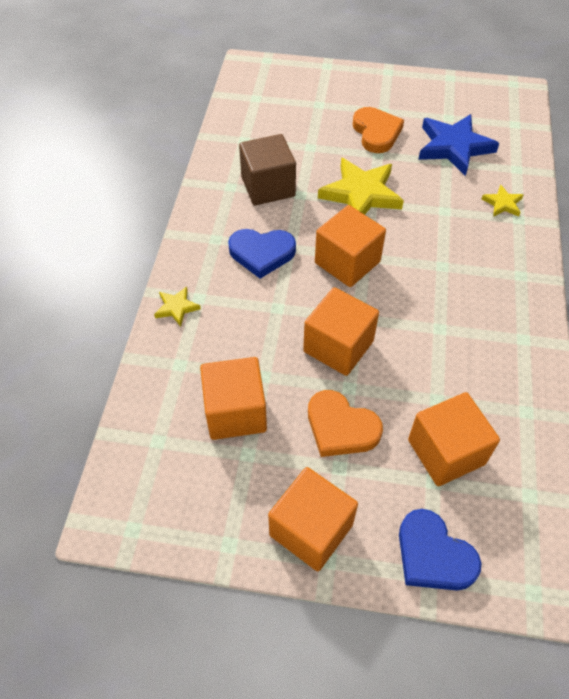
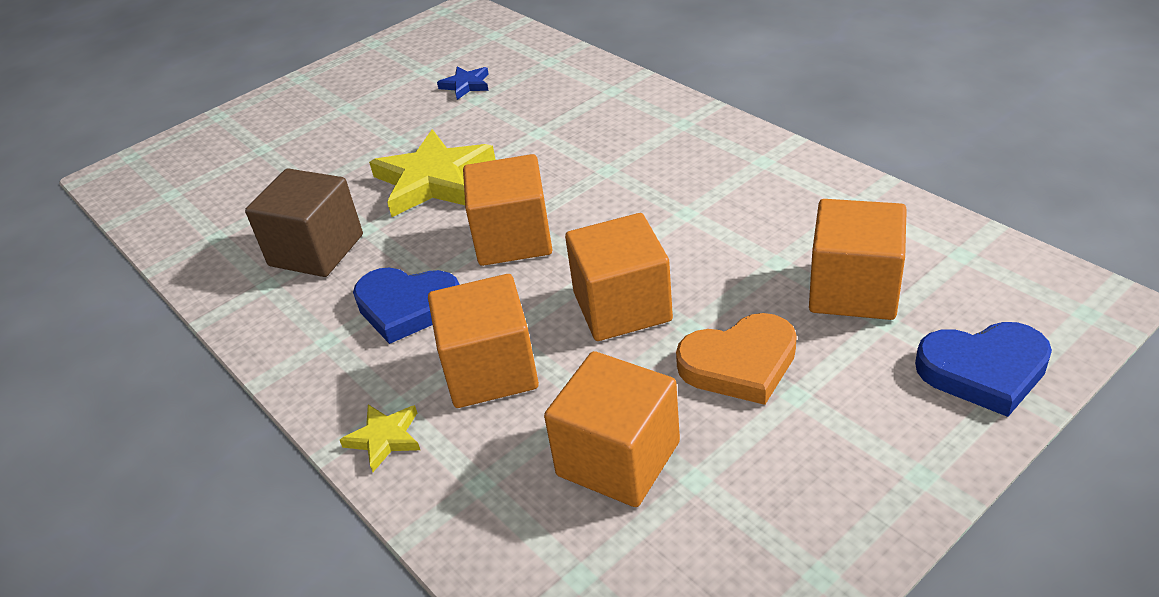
camera: 45 degrees left, 15 degrees down
blue heart [228,229,296,279] -> blue heart turned 60 degrees clockwise [353,268,459,344]
orange cube [268,467,358,571] -> orange cube moved to [428,274,539,408]
orange heart [353,107,404,153] -> none
blue star [418,114,499,176] -> blue star [437,66,489,100], size x0.48
yellow star [482,184,523,217] -> none

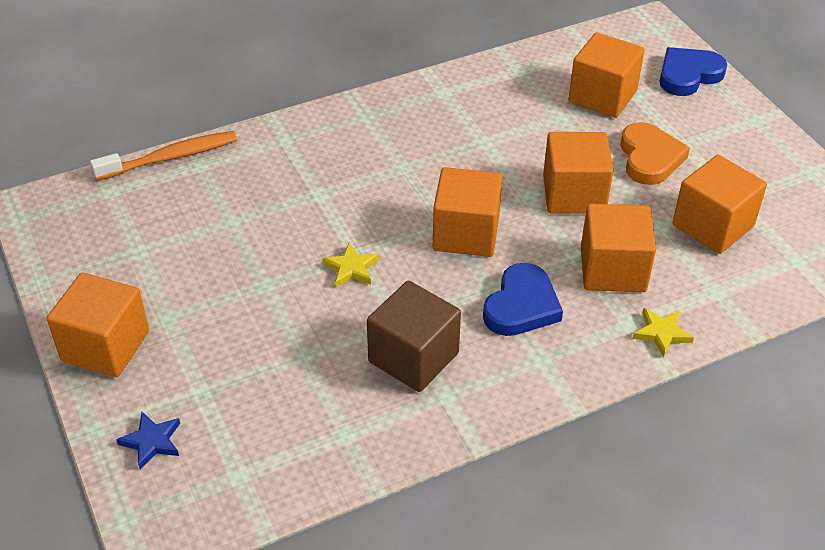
camera: 80 degrees left, 5 degrees up
yellow star [369,130,496,217] -> yellow star [322,243,379,287], size x0.48
blue star [437,66,489,100] -> blue star moved to [116,412,180,469]
blue heart [915,322,1052,417] -> blue heart turned 135 degrees counterclockwise [659,47,727,96]
none -> orange cube [47,272,149,377]
none -> orange toothbrush [90,131,237,181]

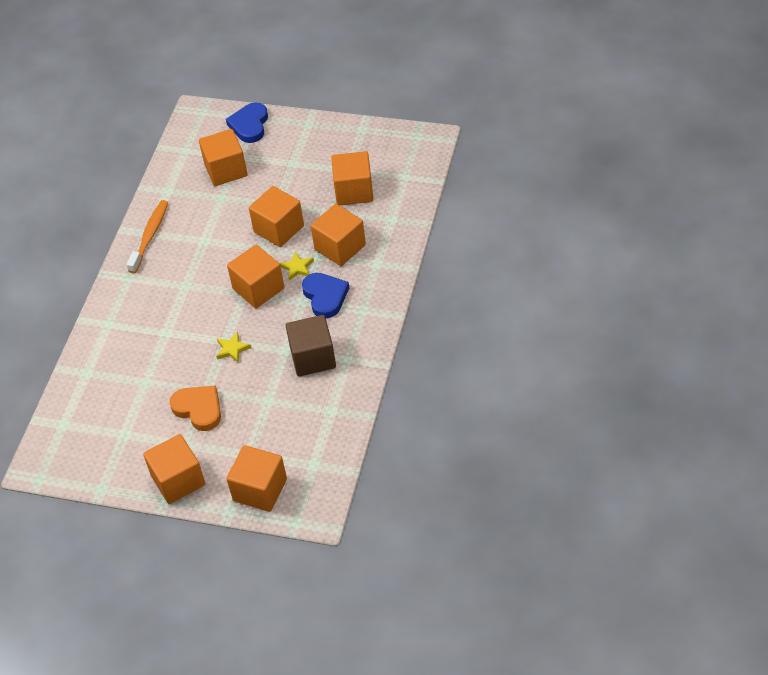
camera: 45 degrees left, 5 degrees up
orange toothbrush [90,131,237,181] -> orange toothbrush moved to [126,200,169,273]
blue star [116,412,180,469] -> orange cube [226,445,287,512]
orange heart [620,122,690,185] -> orange heart moved to [170,386,221,431]
yellow star [632,308,694,357] -> yellow star moved to [280,252,314,280]

